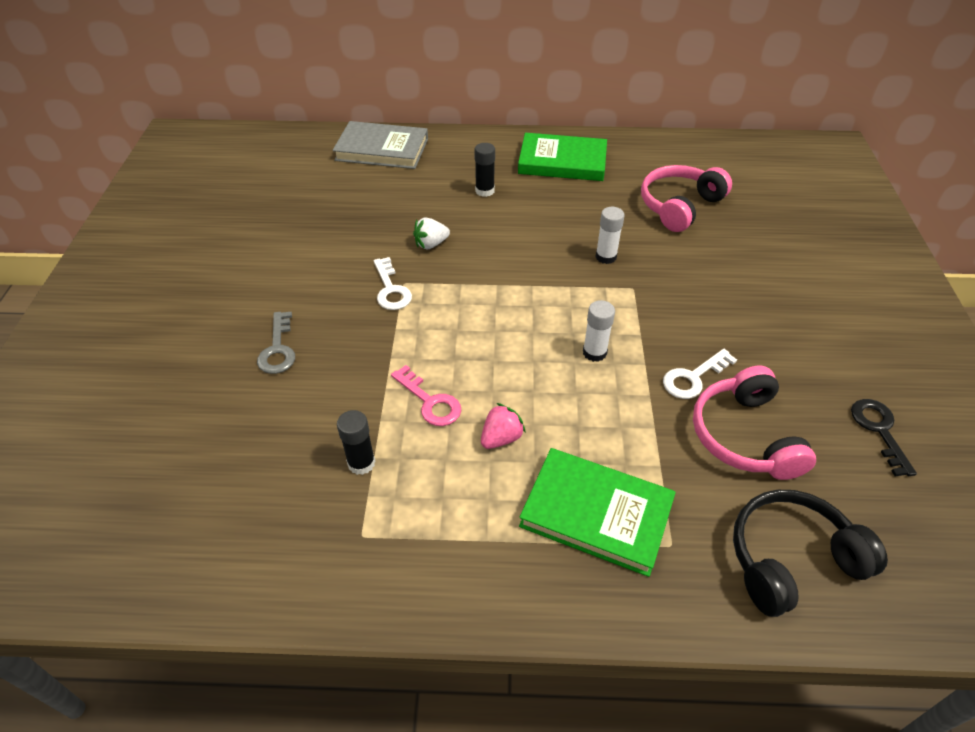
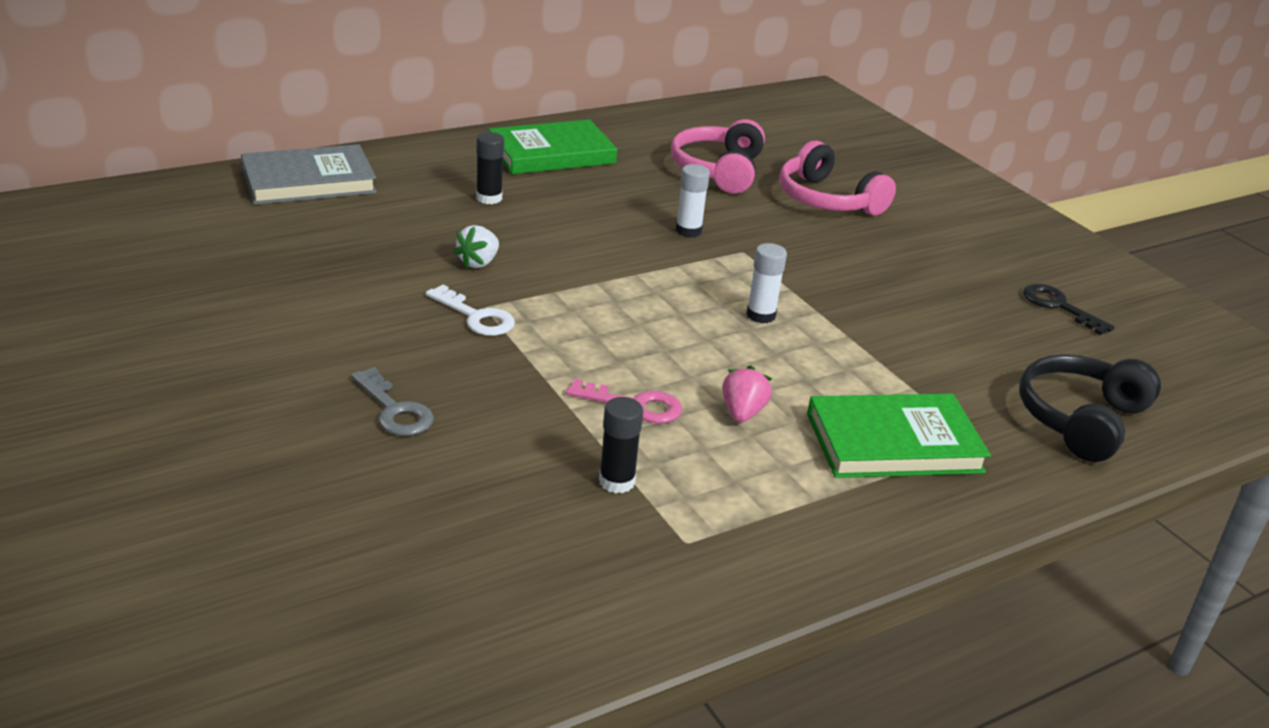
camera: 35 degrees left, 15 degrees down
white key [663,349,737,399] -> none
pink headphones [693,366,816,480] -> pink headphones moved to [779,141,896,215]

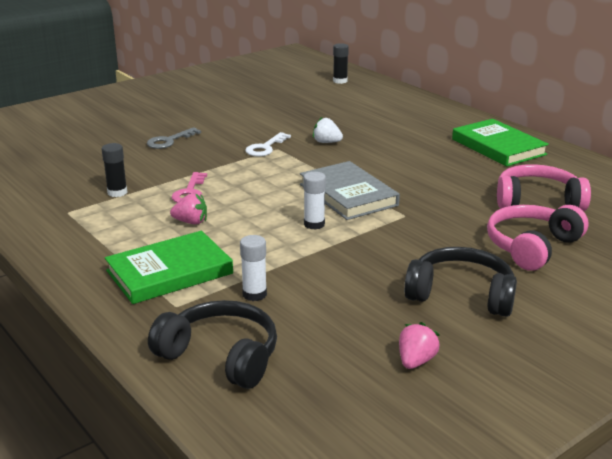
camera: 85 degrees right, 5 degrees down
grey book [241,144,377,205] -> grey book moved to [300,161,400,220]
black glue stick [476,132,504,204] -> black glue stick moved to [333,43,349,84]
white glue stick [676,164,710,237] -> white glue stick moved to [240,235,267,301]
green book [807,394,991,478] -> green book turned 75 degrees clockwise [105,231,233,304]
black key [1023,284,1115,335] -> pink strawberry [399,322,440,369]
none -> black headphones [404,247,517,317]

